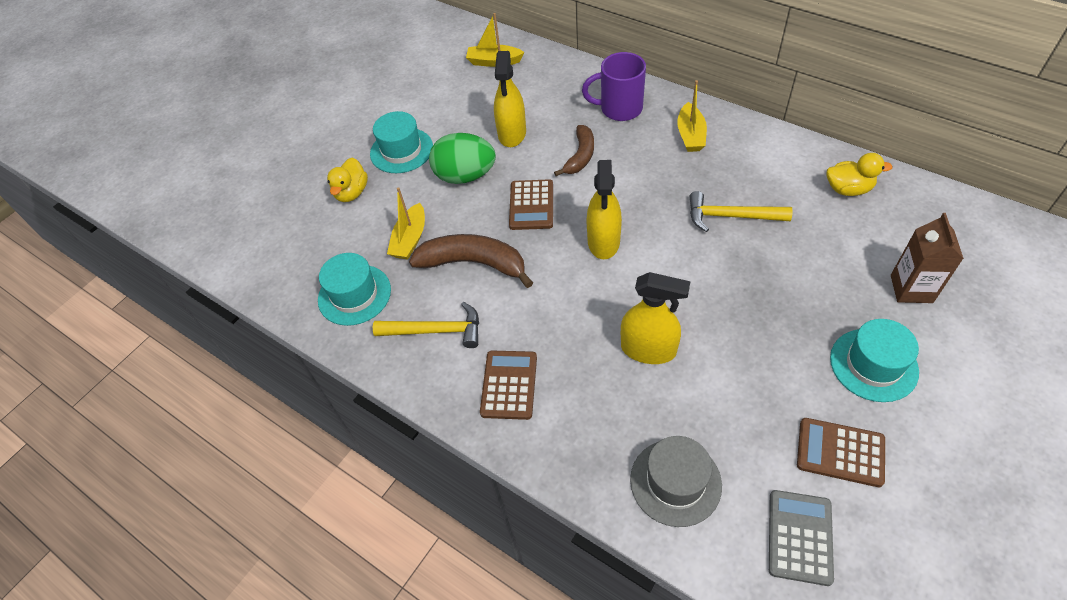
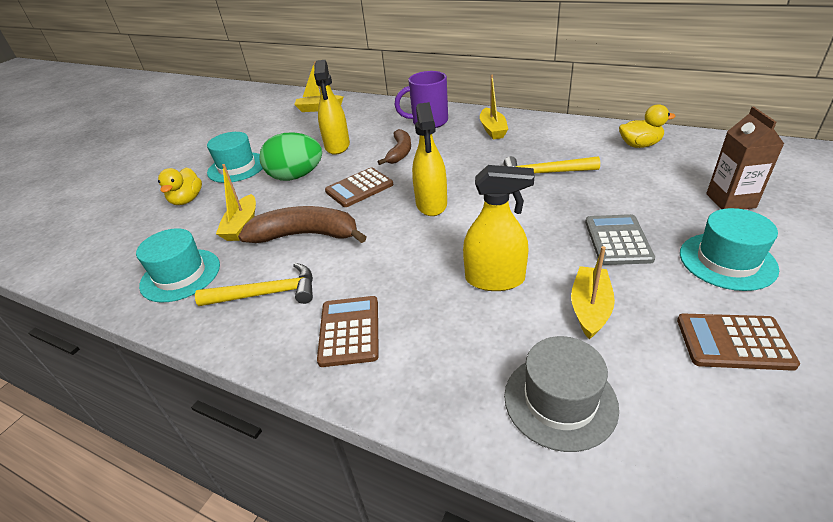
camera: 10 degrees left, 15 degrees down
brown calculator [509,179,553,230] -> brown calculator turned 60 degrees clockwise [325,167,393,207]
grey calculator [769,490,834,586] -> grey calculator moved to [585,214,655,265]
none -> yellow boat [571,246,615,340]

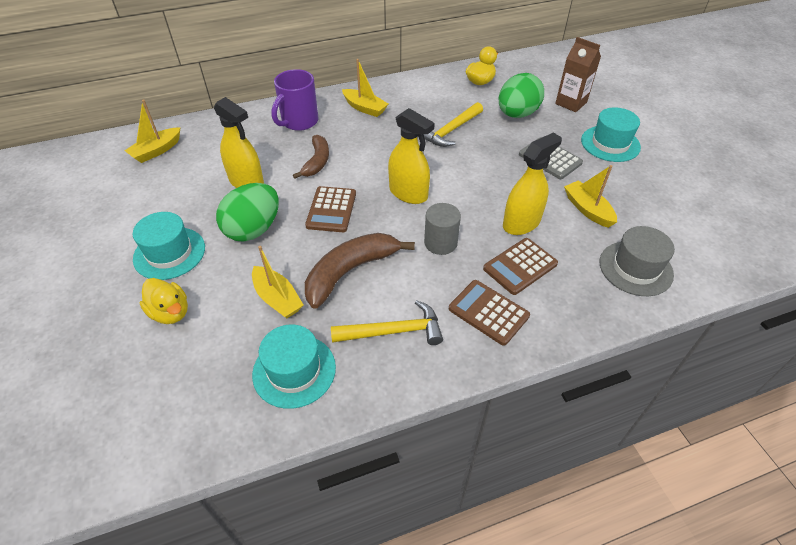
camera: 50 degrees left, 10 degrees up
yellow hammer [195,263,313,306] -> yellow hammer turned 45 degrees clockwise [331,300,443,345]
brown banana [378,129,411,165] -> brown banana turned 45 degrees clockwise [293,135,329,179]
brown calculator [677,313,800,371] -> brown calculator moved to [483,238,558,295]
none -> grey cylinder [424,203,461,255]
none -> green egg [499,73,544,118]

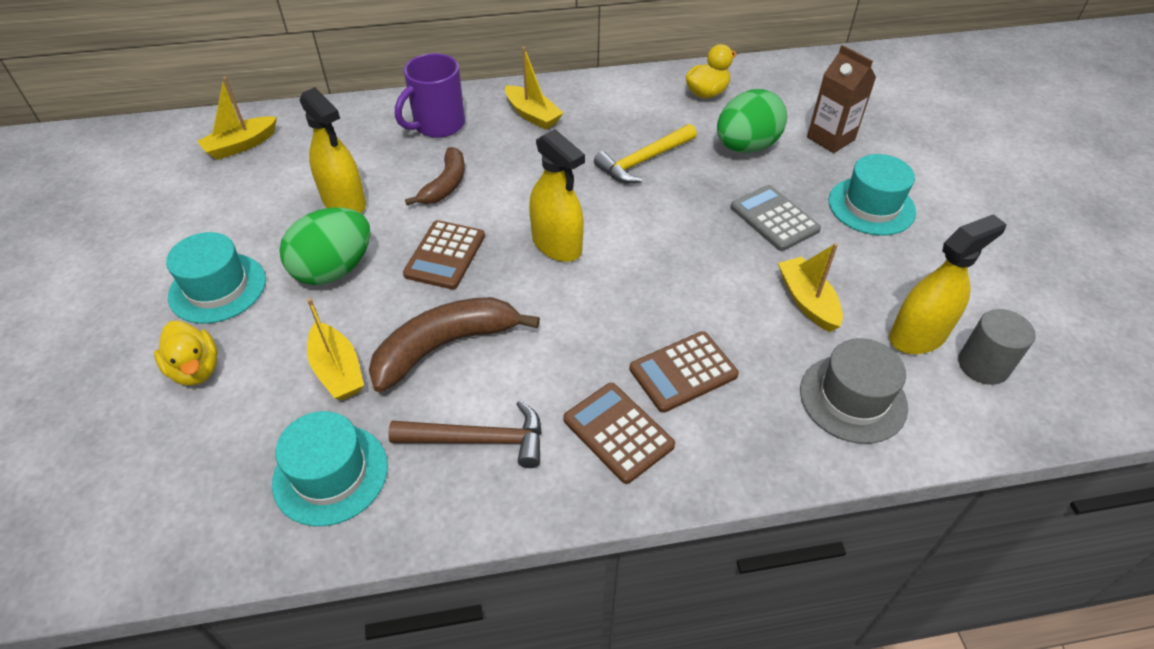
camera: 10 degrees right, 0 degrees up
yellow hammer [331,300,443,345] -> brown hammer [388,400,542,468]
grey cylinder [424,203,461,255] -> grey cylinder moved to [959,309,1036,385]
yellow spray bottle [503,132,562,235] -> yellow spray bottle moved to [889,214,1006,354]

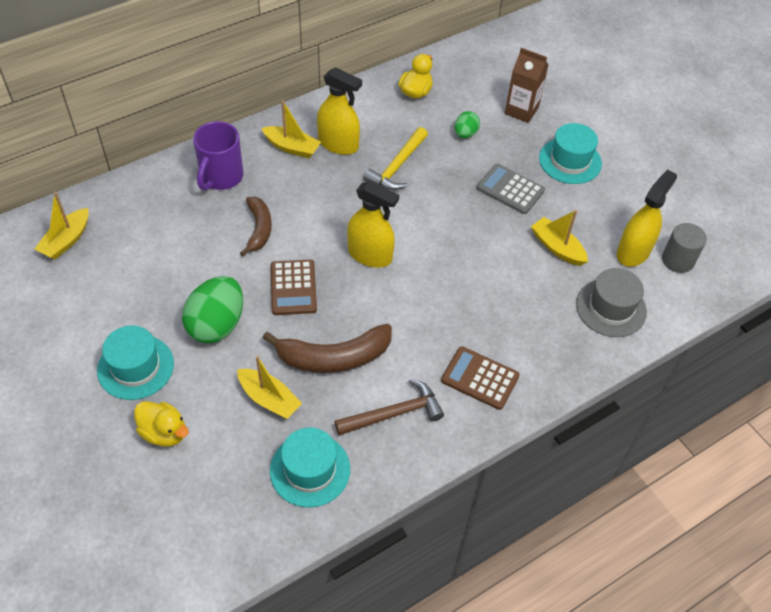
camera: 25 degrees left, 5 degrees up
yellow spray bottle [300,87,366,213] -> yellow spray bottle moved to [317,67,362,155]
brown banana [369,297,540,392] -> brown banana turned 135 degrees counterclockwise [263,324,392,373]
brown calculator [629,331,739,413] -> none
green egg [717,89,787,153] -> green egg [454,111,480,138], size x0.53

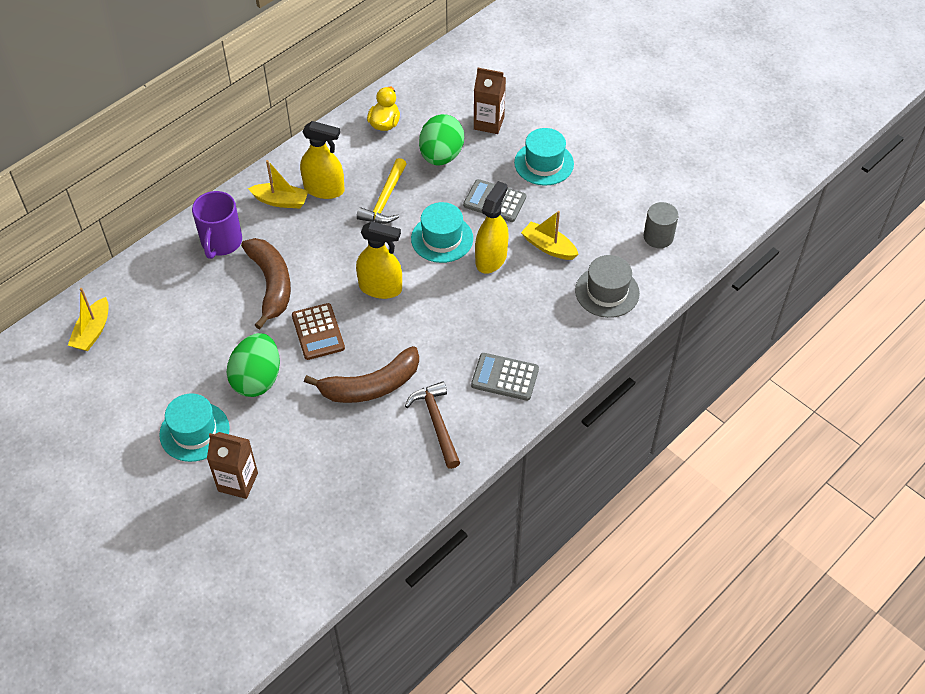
camera: 10 degrees left, 0 degrees up
yellow duck [134,401,189,447] -> brown carton [207,432,258,499]
yellow boat [237,356,302,419] -> none
brown banana [240,197,272,256] -> brown banana [241,238,291,329], size x1.57
turquoise hat [270,427,350,507] -> turquoise hat moved to [411,202,473,263]
brown hammer [334,379,444,436] -> brown hammer turned 75 degrees counterclockwise [405,381,460,469]
brown calculator [441,346,520,410] -> grey calculator [471,353,539,401]
green egg [454,111,480,138] -> green egg [419,114,464,166], size x1.90
yellow spray bottle [617,169,677,267] -> yellow spray bottle moved to [475,181,509,274]

